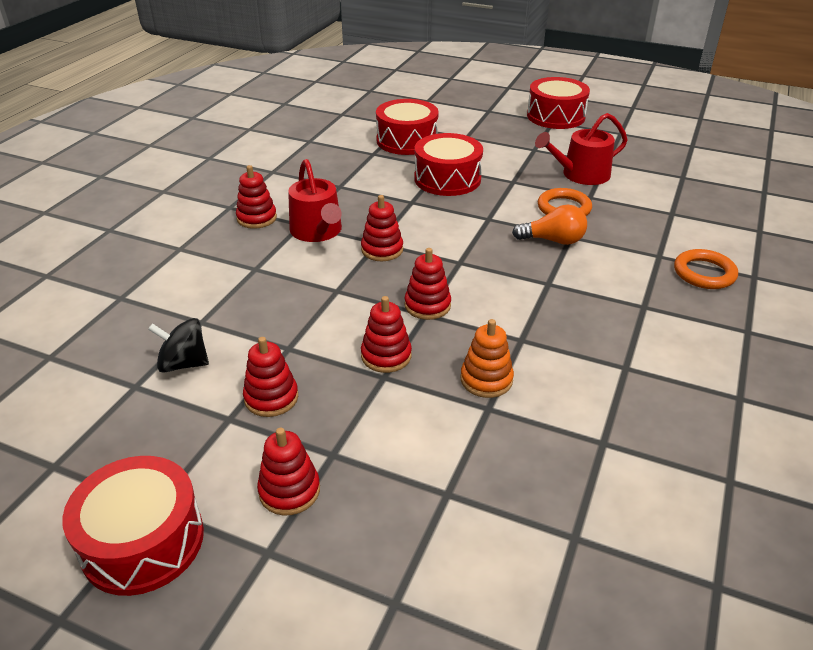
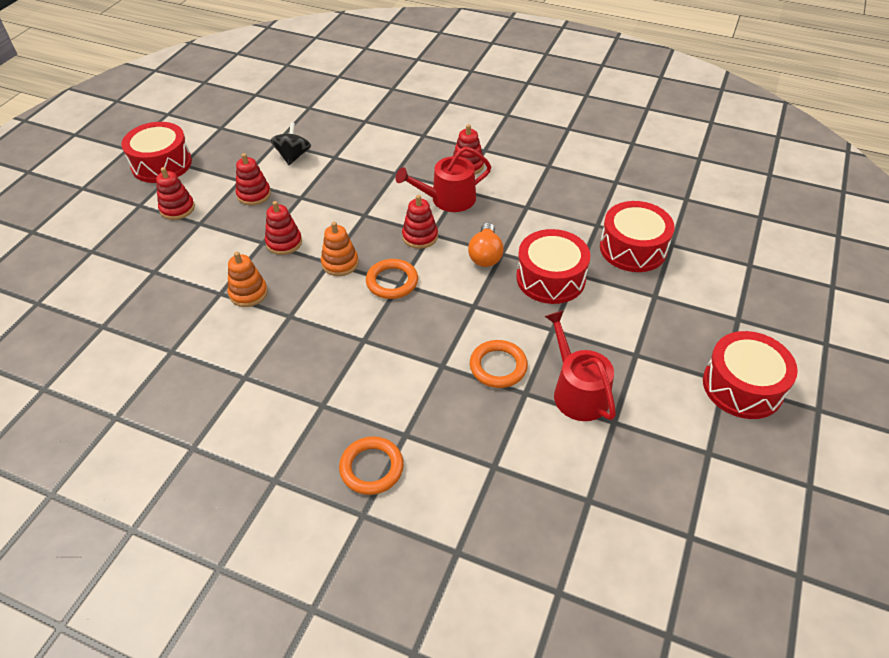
camera: 90 degrees right, 10 degrees up
red stacking toy [404,248,451,320] -> orange stacking toy [321,222,359,276]
orange light bulb [512,205,587,245] -> orange light bulb moved to [468,223,504,267]
none -> orange ring [366,259,418,299]

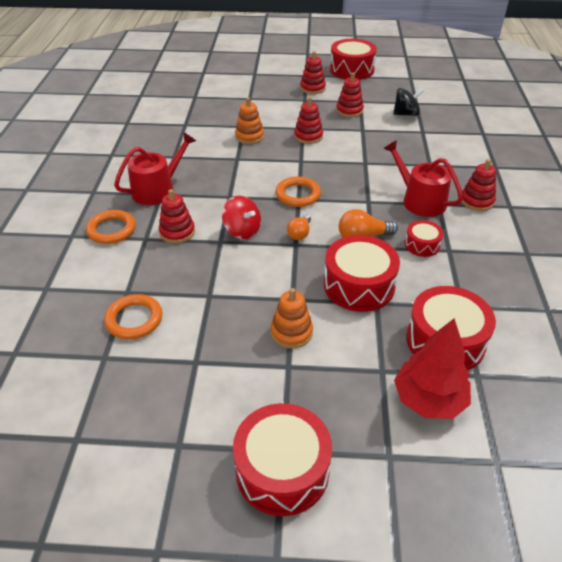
camera: 70 degrees right, 5 degrees down
orange stacking toy [321,222,359,276] -> orange stacking toy moved to [271,288,313,349]
red stacking toy [402,195,438,249] -> red stacking toy moved to [159,189,195,244]
orange ring [470,340,528,388] -> orange ring moved to [104,294,162,339]
red watering can [544,310,616,421] -> red watering can moved to [114,132,196,205]
none -> red spinning top [222,195,261,239]
none -> orange light bulb [287,215,311,240]
none -> red tree [394,318,471,419]
none -> red drum [405,220,444,257]

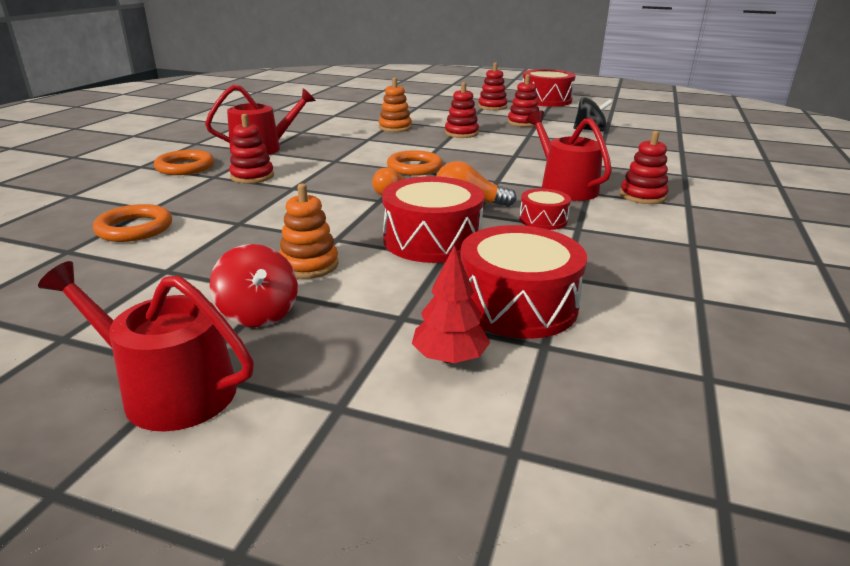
camera: 15 degrees right, 15 degrees down
red spinning top [222,195,261,239] -> red spinning top moved to [210,244,298,327]
red drum [233,403,332,516] -> red watering can [38,261,254,432]
red tree [394,318,471,419] -> red tree [412,245,490,363], size x0.64

